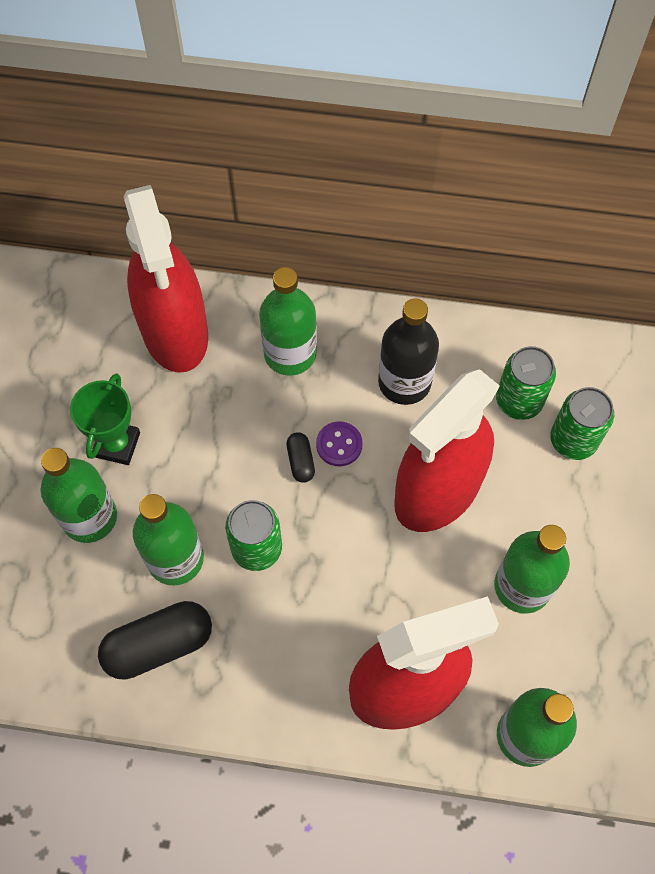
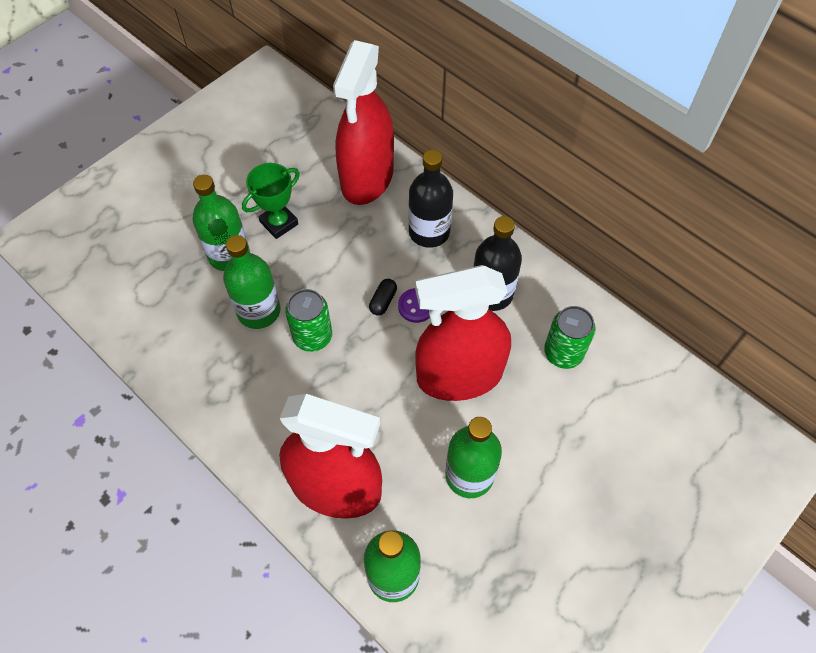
camera: 35 degrees right, 5 degrees down
black capsule [98,601,212,680] -> none
green bottle [259,267,317,376] -> black bottle [409,150,453,248]
green can [550,387,614,460] -> none

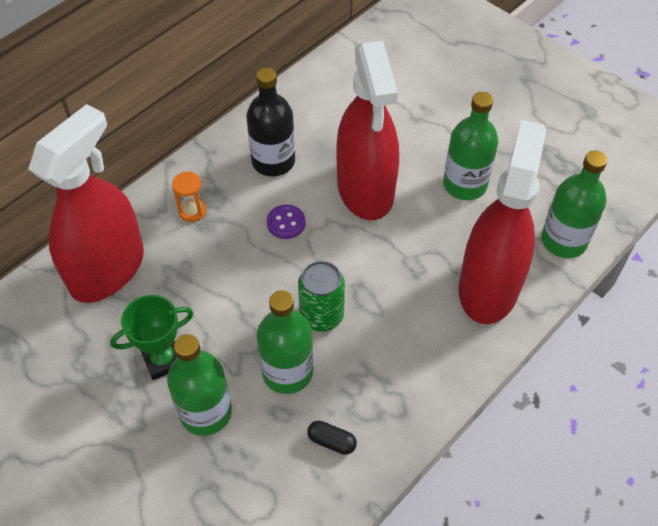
camera: 90 degrees left, 5 degrees down
green trophy [242,163,300,239] -> green trophy turned 75 degrees counterclockwise [110,295,193,380]
red spray bottle [333,40,394,205] -> red spray bottle turned 75 degrees counterclockwise [28,104,144,303]
black capsule [369,279,397,316] -> black capsule moved to [307,421,357,455]
black bottle [409,150,453,248] -> orange hourglass [172,172,206,222]
green can [544,306,596,369] -> none

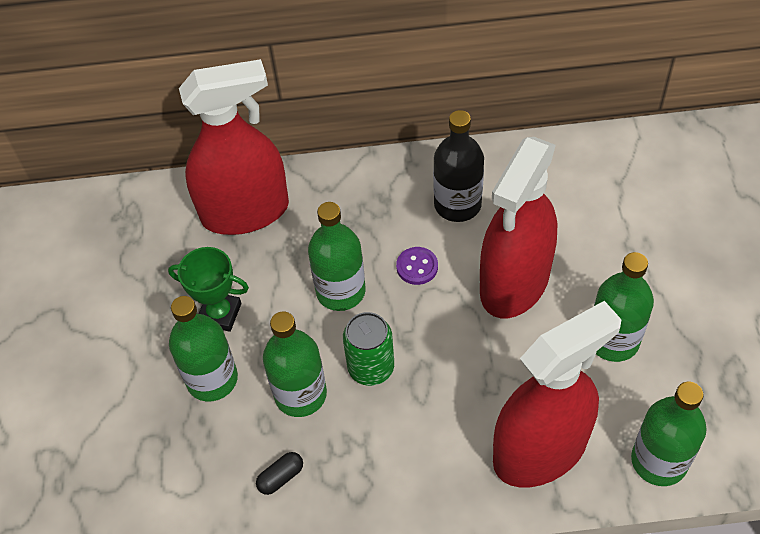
camera: 45 degrees right, 0 degrees up
orange hourglass [172,172,206,222] -> none
black capsule [307,421,357,455] -> black capsule turned 75 degrees clockwise [256,452,303,495]
none -> green bottle [308,202,366,311]

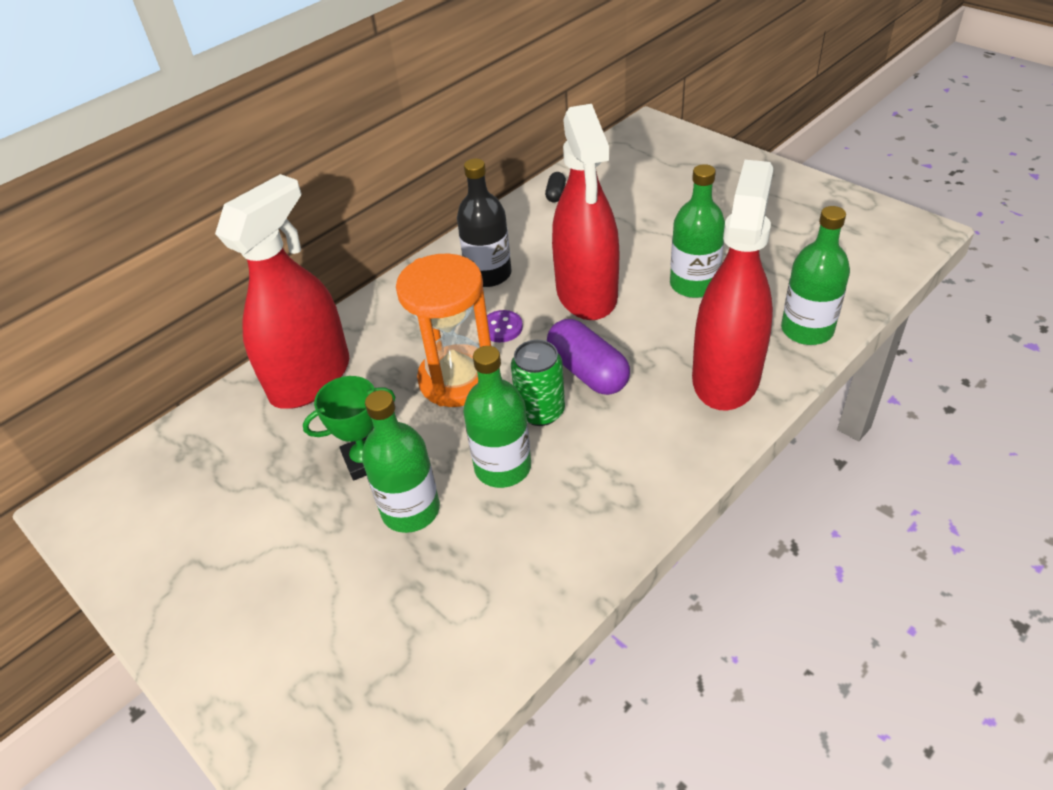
camera: 40 degrees left, 10 degrees down
black capsule [256,452,303,495] -> black capsule moved to [545,172,566,202]
green bottle [308,202,366,311] -> orange hourglass [396,253,491,407]
none -> purple capsule [547,319,630,395]

